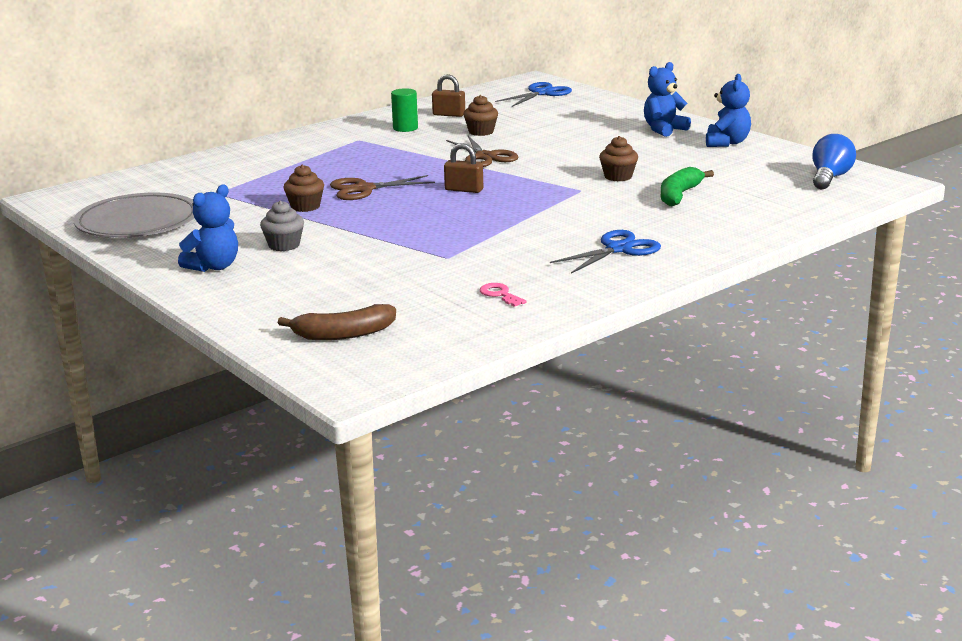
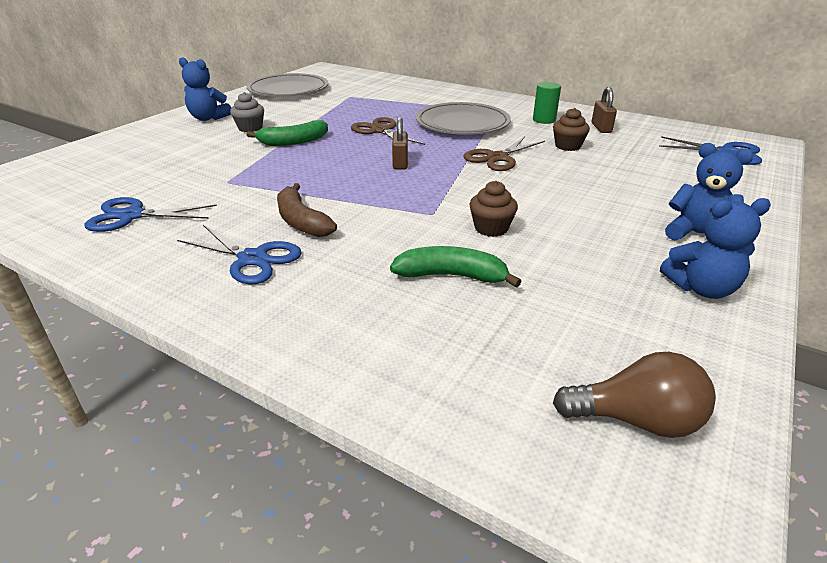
camera: 70 degrees right, 10 degrees up
brown banana [278,304,396,340] -> brown banana moved to [277,183,337,237]
brown cupcake [283,165,324,212] -> none
pink key [480,283,526,307] -> blue scissors [84,197,217,232]
blue light bulb [812,134,856,189] -> brown light bulb [553,352,716,438]
none -> green banana [247,120,328,146]
none -> grey plate [416,102,511,135]

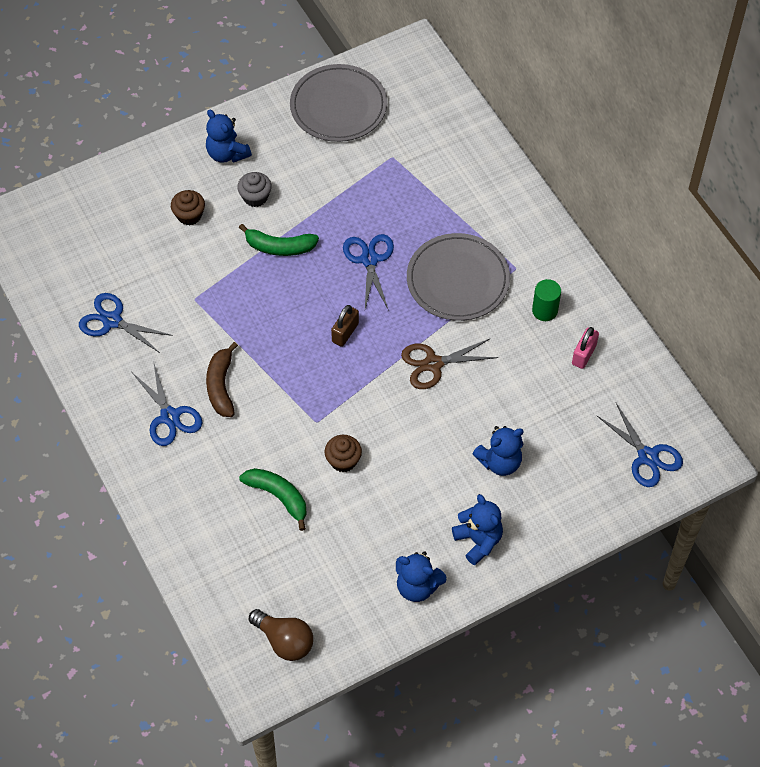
camera: 30 degrees right, 25 degrees up
brown scissors [351,117,425,145] -> blue scissors [343,234,394,309]
brown cupcake [553,108,590,151] -> brown cupcake moved to [171,190,205,225]
brown padlock [592,87,617,133] -> pink padlock [572,327,599,369]
none -> blue teddy bear [472,426,524,476]

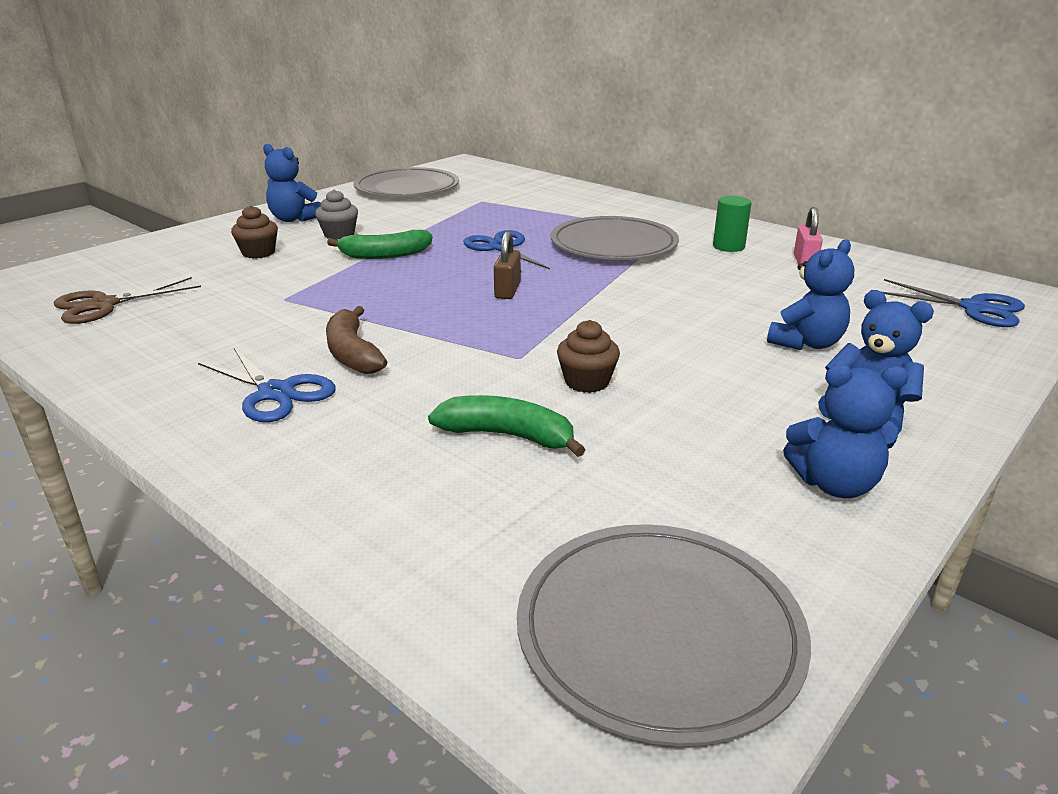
camera: 20 degrees left, 30 degrees down
blue scissors [79,293,173,353] -> none
brown light bulb [249,609,313,661] -> grey plate [517,524,811,746]
brown scissors [401,338,498,389] -> brown scissors moved to [54,277,201,324]

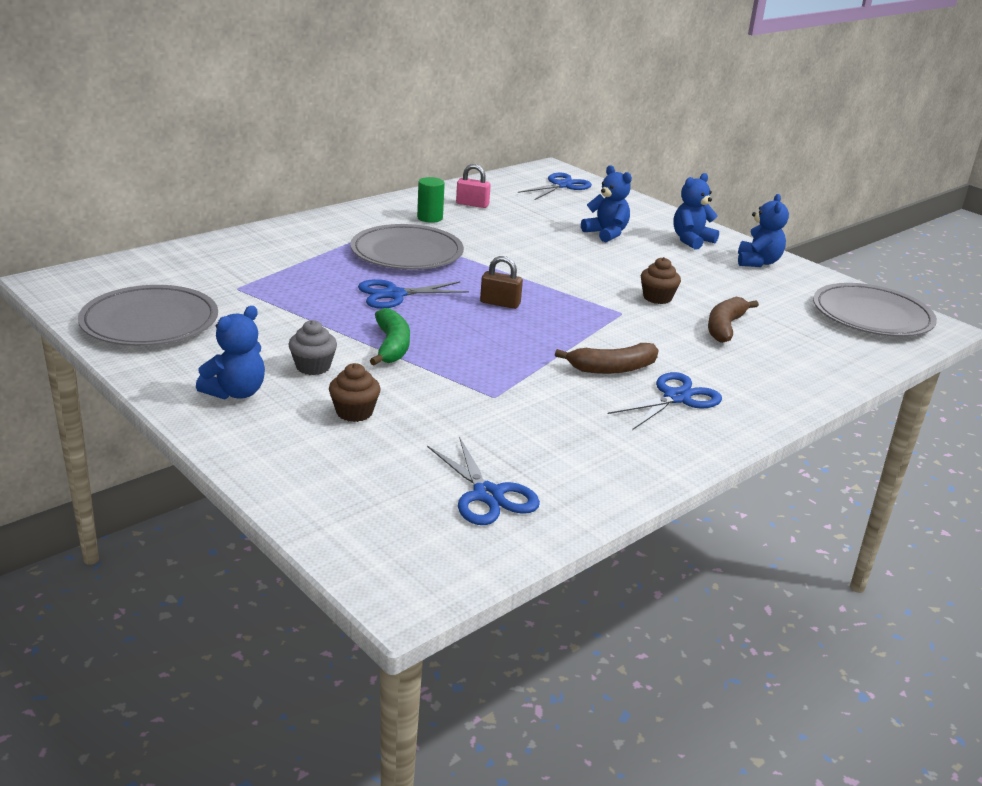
camera: 85 degrees left, 0 degrees up
brown scissors [54,277,201,324] -> blue scissors [427,436,540,525]
green banana [428,395,586,457] -> brown banana [708,297,759,343]

